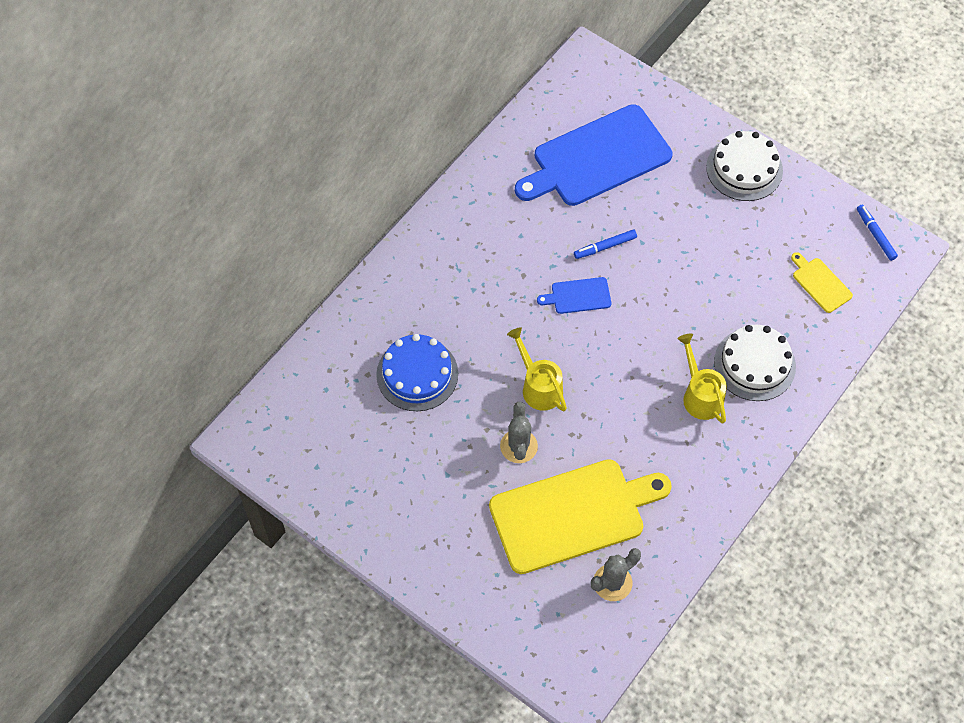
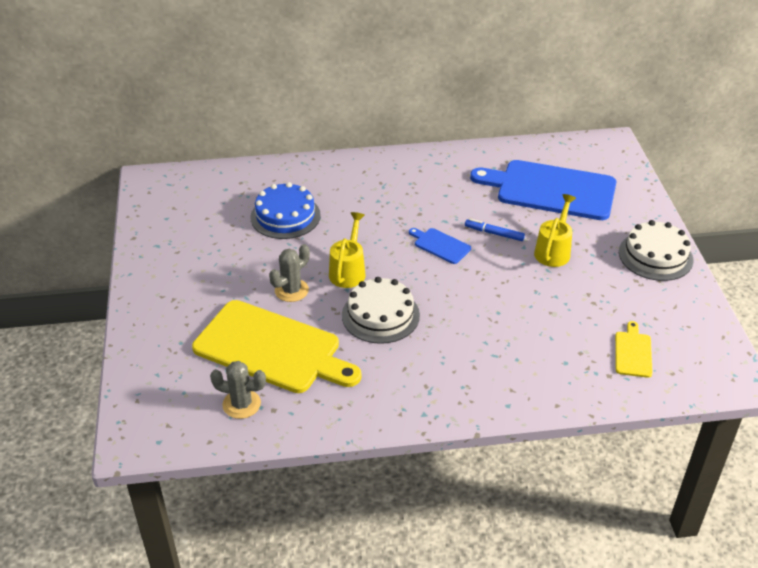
camera: 45 degrees right, 20 degrees down
yellow watering can [677,333,727,424] -> yellow watering can moved to [534,194,576,267]
white cake [714,325,796,401] -> white cake moved to [342,277,420,344]
blue marker [857,205,898,261] -> none

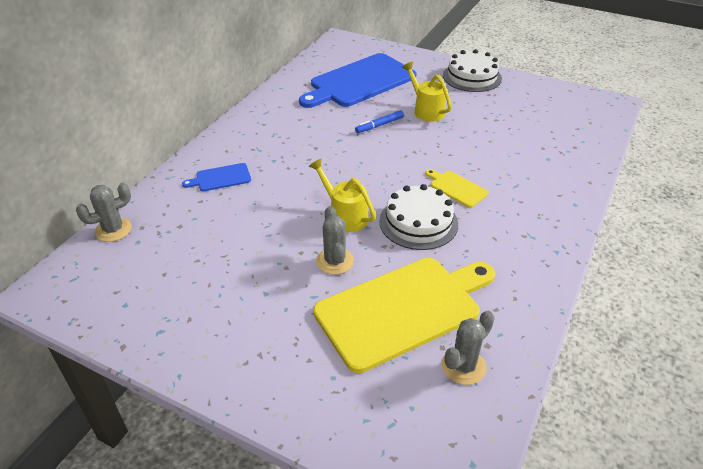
camera: 55 degrees left, 0 degrees up
blue cake [250,182,321,239] -> none
blue cutting board [409,228,471,264] -> blue cutting board moved to [182,163,251,191]
yellow cutting board [615,321,653,378] -> yellow cutting board moved to [425,169,489,208]
none -> grey cactus [76,183,132,242]

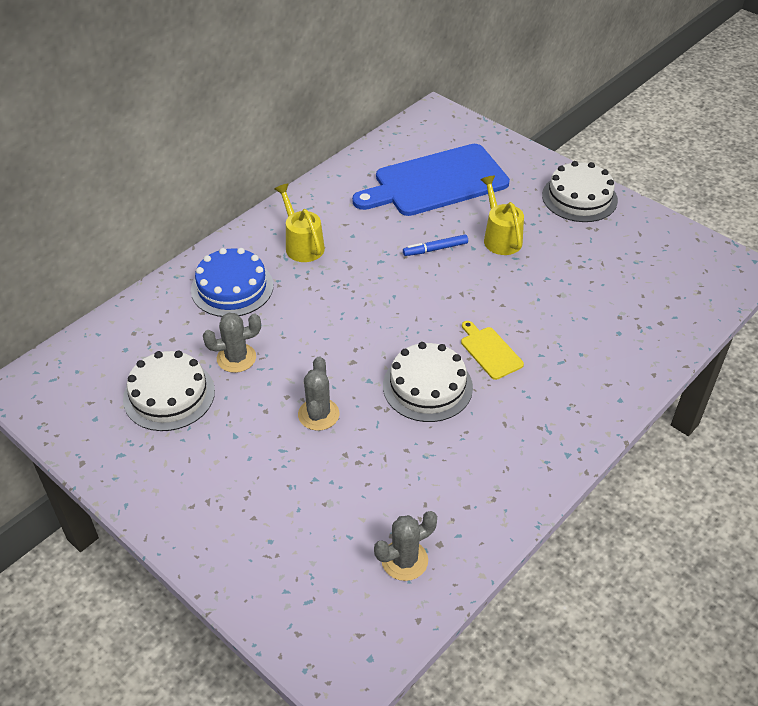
camera: 15 degrees right, 5 degrees up
grey cactus [76,183,132,242] -> grey cactus moved to [203,313,261,373]
blue cutting board [182,163,251,191] -> blue cake [191,248,273,317]
yellow watering can [308,159,376,232] -> yellow watering can moved to [274,183,325,262]
yellow cutting board [313,258,495,373] -> none
none -> white cake [123,351,215,431]

